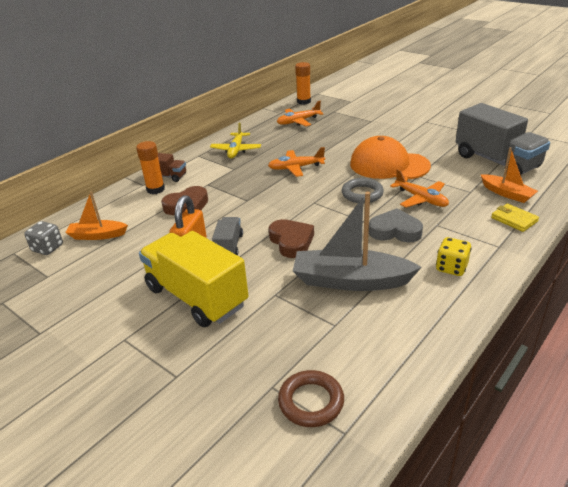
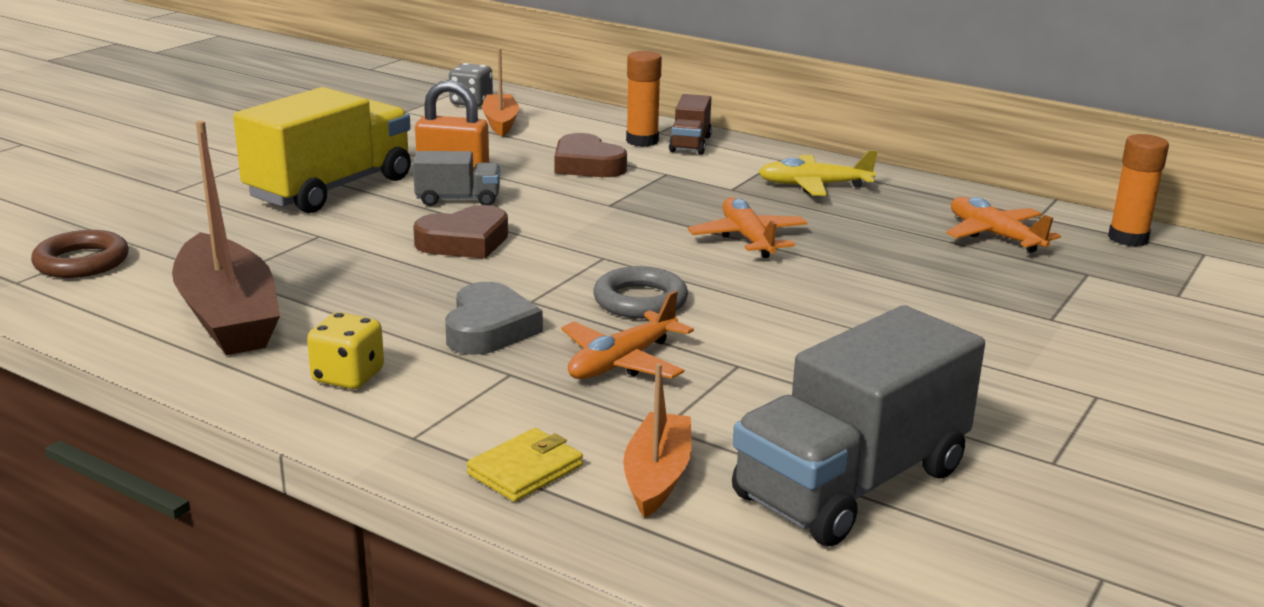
camera: 80 degrees right, 10 degrees down
grey boat [293,191,422,291] -> none
orange cap [350,136,431,179] -> none
orange boat [480,147,538,203] -> orange boat turned 150 degrees clockwise [623,363,692,518]
none -> brown boat [172,121,280,355]

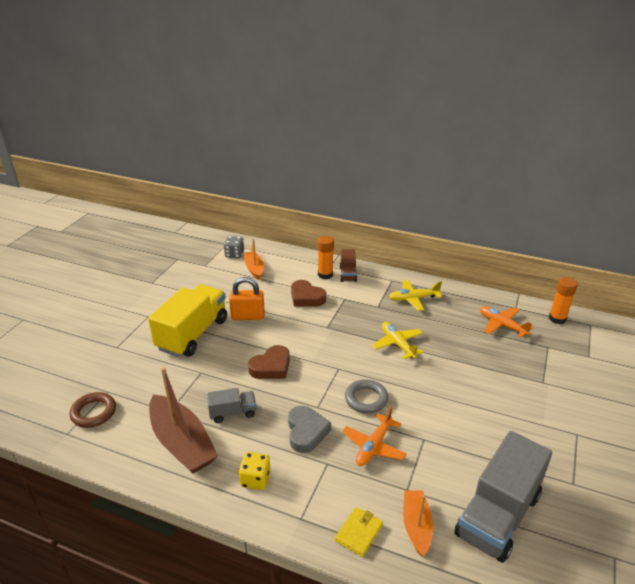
camera: 10 degrees left, 10 degrees up
grey truck [413,151,500,206] -> grey truck moved to [207,388,256,423]
orange plane [688,197,808,258] -> yellow plane [372,322,424,359]

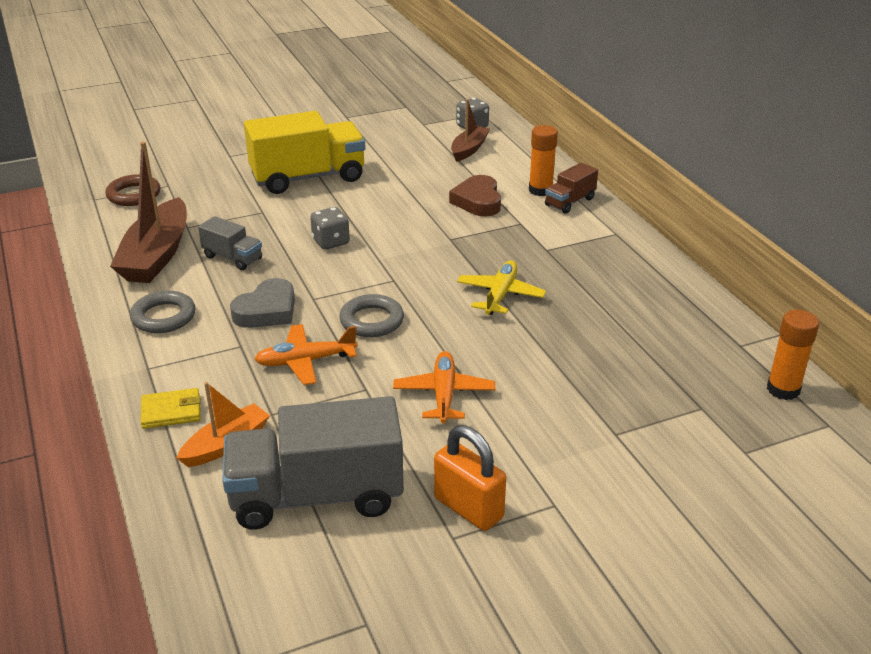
camera: 45 degrees right, 0 degrees up
orange padlock [229,277,265,320] -> orange padlock moved to [434,425,506,531]
yellow dice [238,452,271,490] -> grey ring [130,291,196,333]
orange boat [244,239,264,280] -> brown boat [451,99,490,162]
brown heart [248,345,290,379] -> grey dice [310,207,350,249]
yellow plane [389,280,442,311] -> none
orange plane [480,306,533,338] -> orange plane moved to [393,351,495,423]

